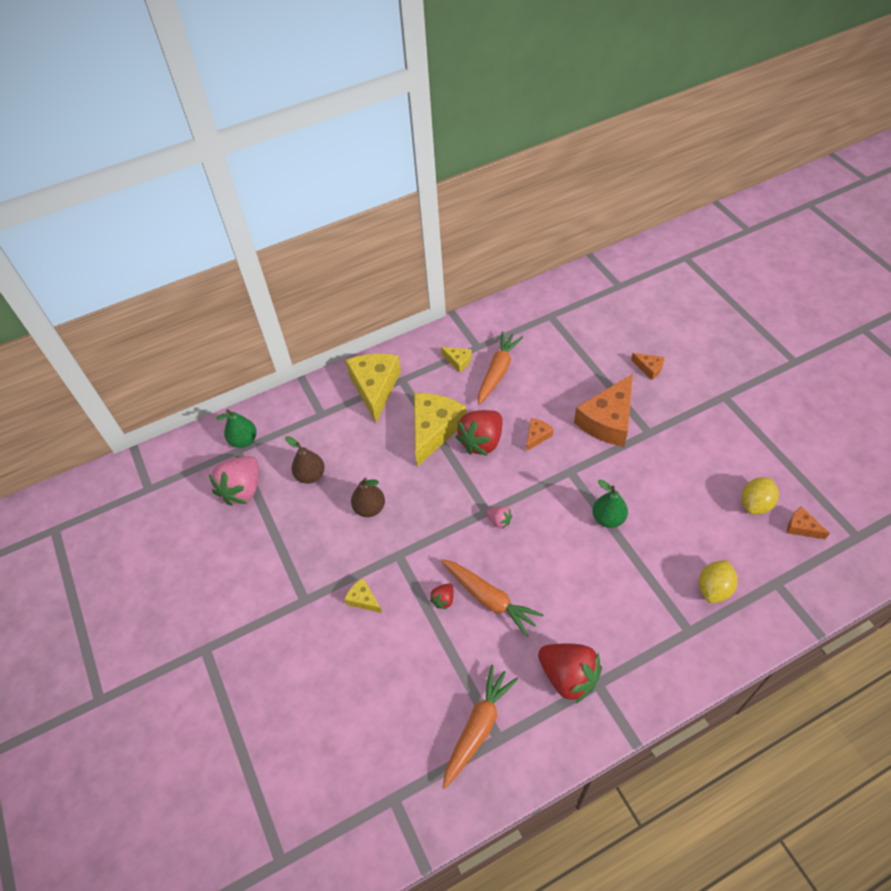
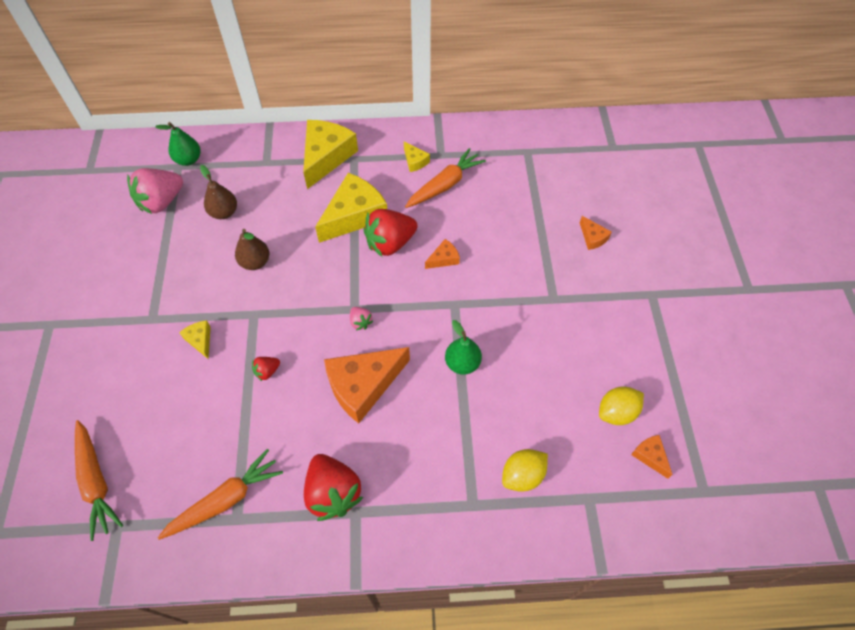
camera: 20 degrees right, 5 degrees up
orange carrot [441,559,543,637] -> orange carrot moved to [75,420,123,541]
orange cheese [574,374,633,447] -> orange cheese moved to [324,347,410,423]

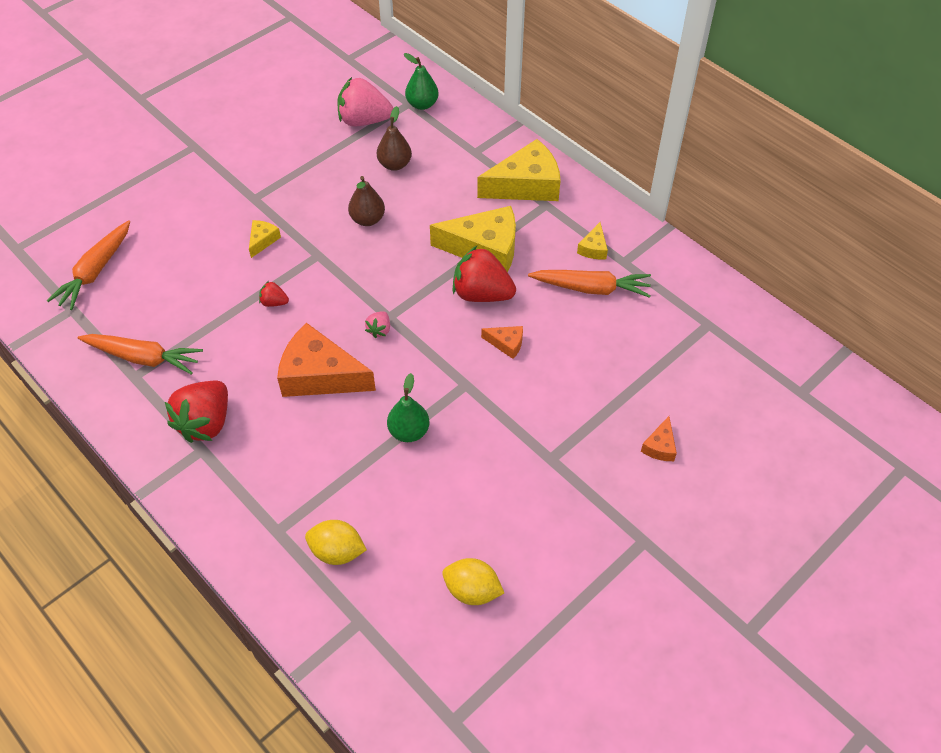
camera: 50 degrees right, 5 degrees down
orange cheese [631,435,673,479] -> none

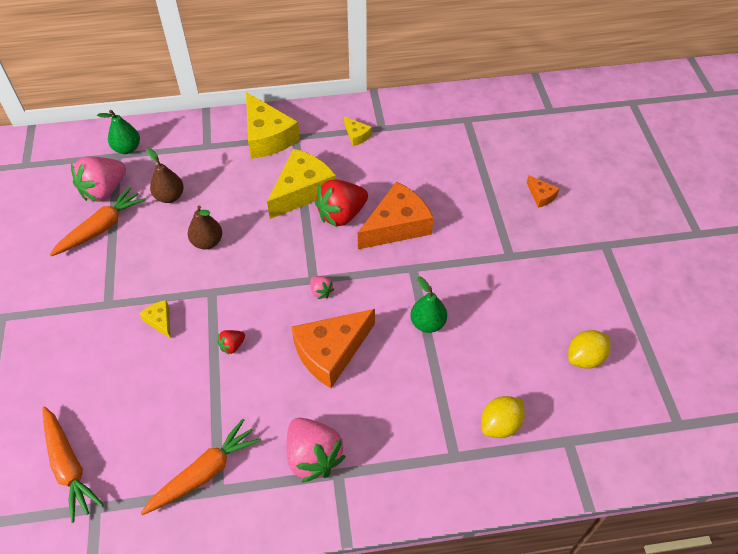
camera: 55 degrees left, 0 degrees up
red strawberry [165,381,228,443] -> pink strawberry [286,418,346,482]
yellow cheese [477,139,561,201] -> yellow cheese turned 135 degrees clockwise [246,92,300,159]
orange cheese [481,326,523,359] -> orange cheese [358,182,434,249], size x2.18
orange carrot [528,270,651,298] -> orange carrot moved to [50,187,146,256]

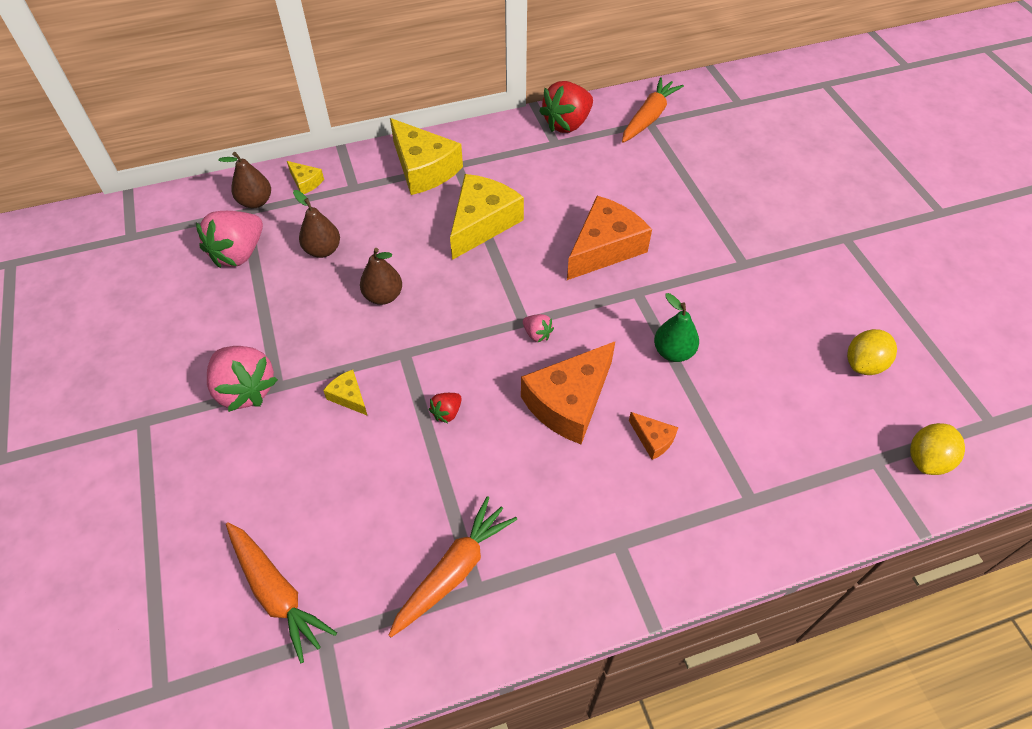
camera: 10 degrees left, 0 degrees up
orange carrot [50,187,146,256] -> orange carrot moved to [622,77,684,143]
green pear [97,110,140,154] -> brown pear [218,152,271,208]
pink strawberry [286,418,346,482] -> pink strawberry moved to [207,346,278,412]
red strawberry [315,179,368,227] -> red strawberry moved to [539,81,593,133]
yellow cheese [344,117,372,146] -> yellow cheese moved to [287,161,324,194]
yellow lemon [481,396,525,438] -> yellow lemon moved to [910,423,965,475]
orange cheese [527,175,559,208] -> orange cheese moved to [629,412,679,460]

